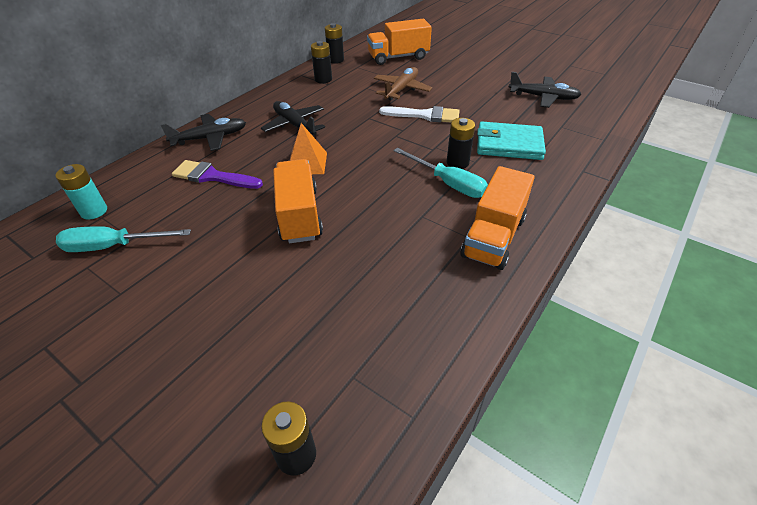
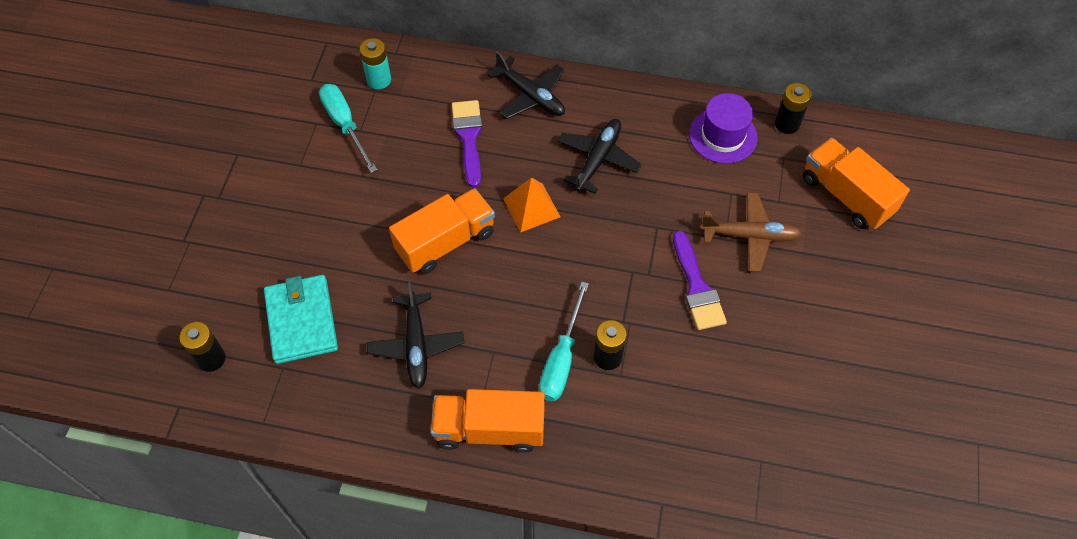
camera: 65 degrees right, 15 degrees up
black battery [311,41,332,83] -> purple hat [689,93,758,164]
white brush [379,106,460,122] -> purple brush [673,230,727,330]
turquoise wallet [477,122,546,160] -> turquoise wallet moved to [264,275,338,364]
black plane [508,72,582,108] -> black plane moved to [366,282,464,389]

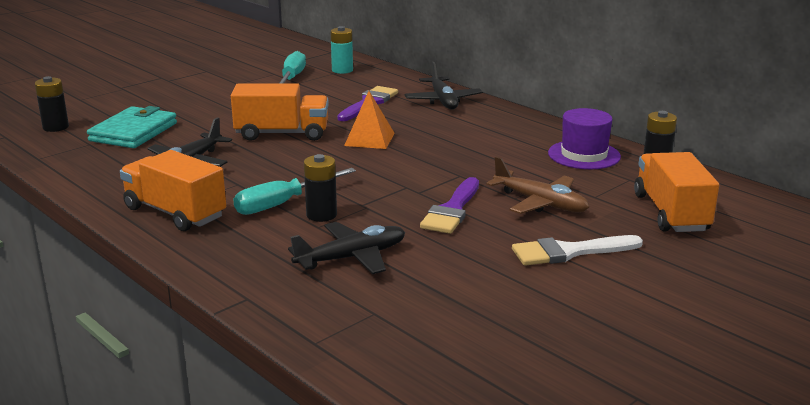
camera: 35 degrees right, 35 degrees down
black plane [558,119,642,194] -> black plane moved to [288,222,405,274]
none -> white brush [512,235,643,266]

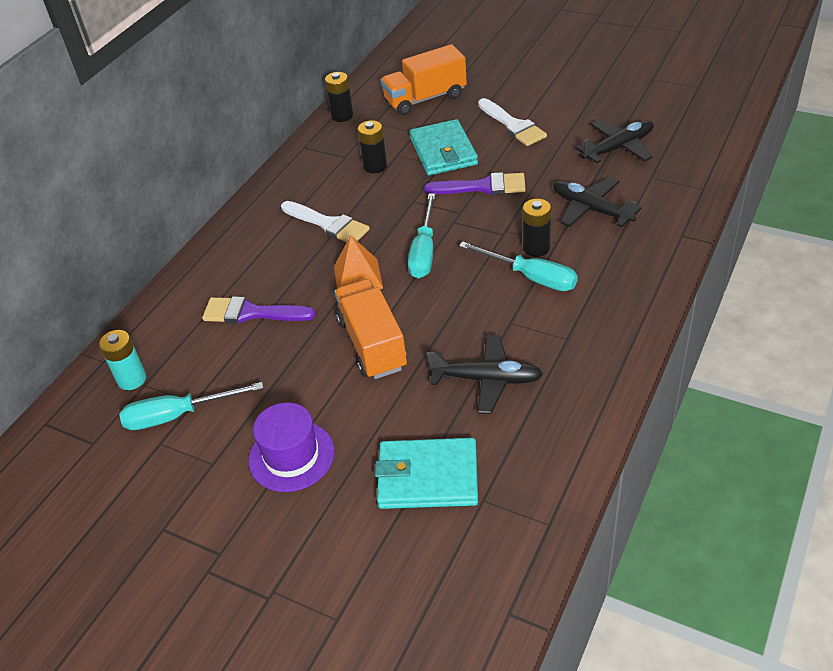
camera: 105 degrees left, 20 degrees up
black battery [35,76,69,132] -> black battery moved to [358,120,387,173]
orange truck [120,150,226,231] -> none
black plane [405,62,483,110] -> black plane moved to [575,120,654,163]
brown plane [487,157,589,214] -> turquoise wallet [410,119,478,176]
purple hat [548,108,621,169] -> purple hat moved to [248,402,334,492]
none -> white brush [281,201,370,242]
none -> turquoise screwdriver [408,193,436,278]

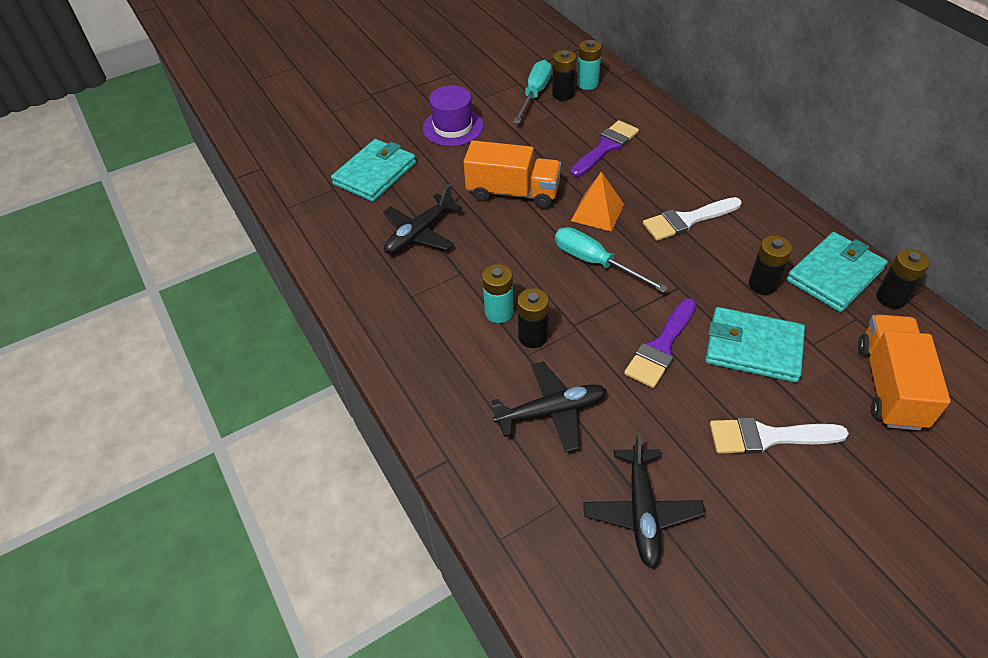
camera: 120 degrees right, 5 degrees up
turquoise screwdriver [459,242,578,291] -> turquoise battery [482,264,514,323]
none -> black battery [552,50,576,101]
none -> turquoise wallet [787,232,888,312]

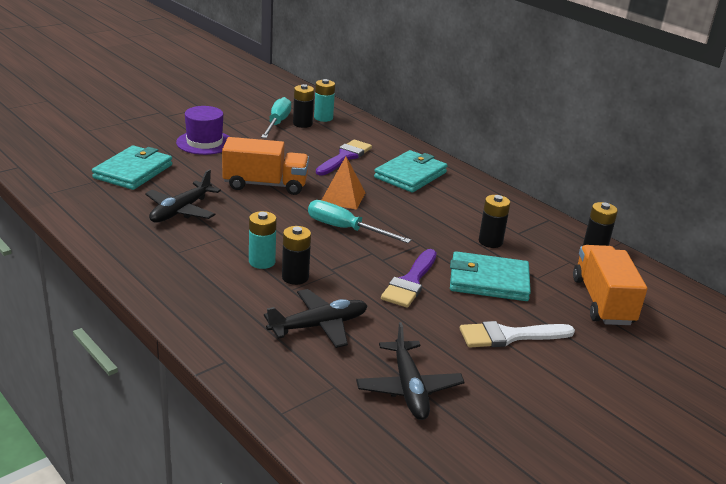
camera: 15 degrees left, 20 degrees down
white brush [643,197,742,241] -> none
turquoise wallet [787,232,888,312] -> turquoise wallet moved to [374,150,447,193]

